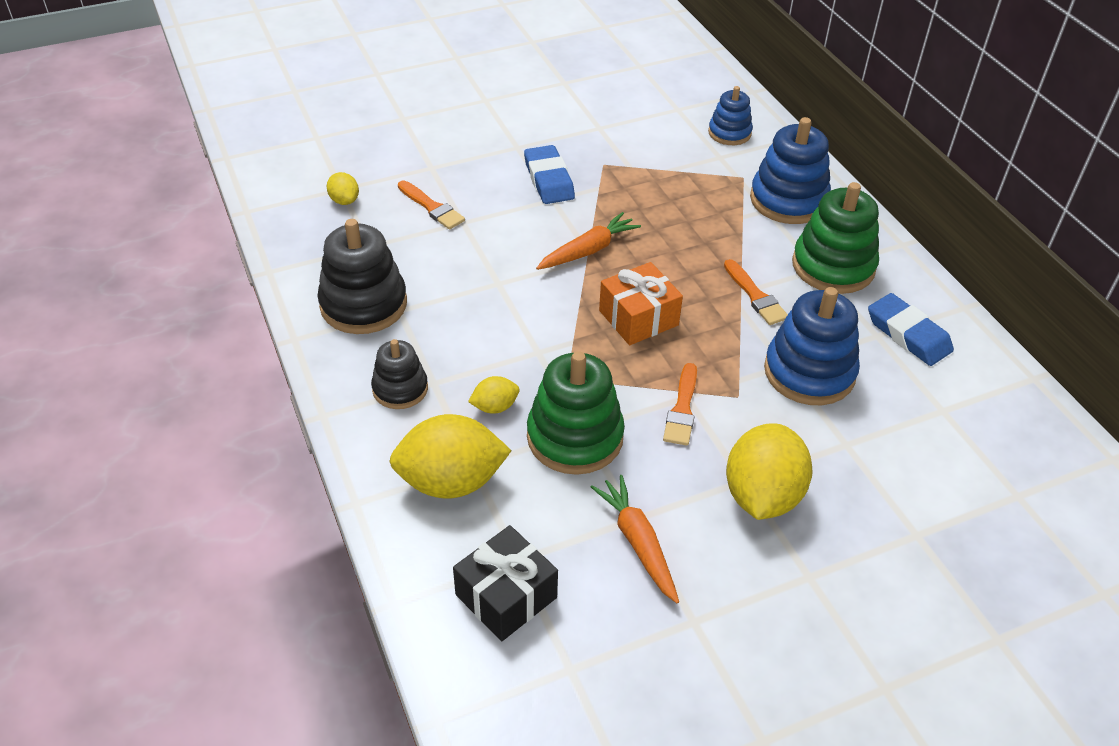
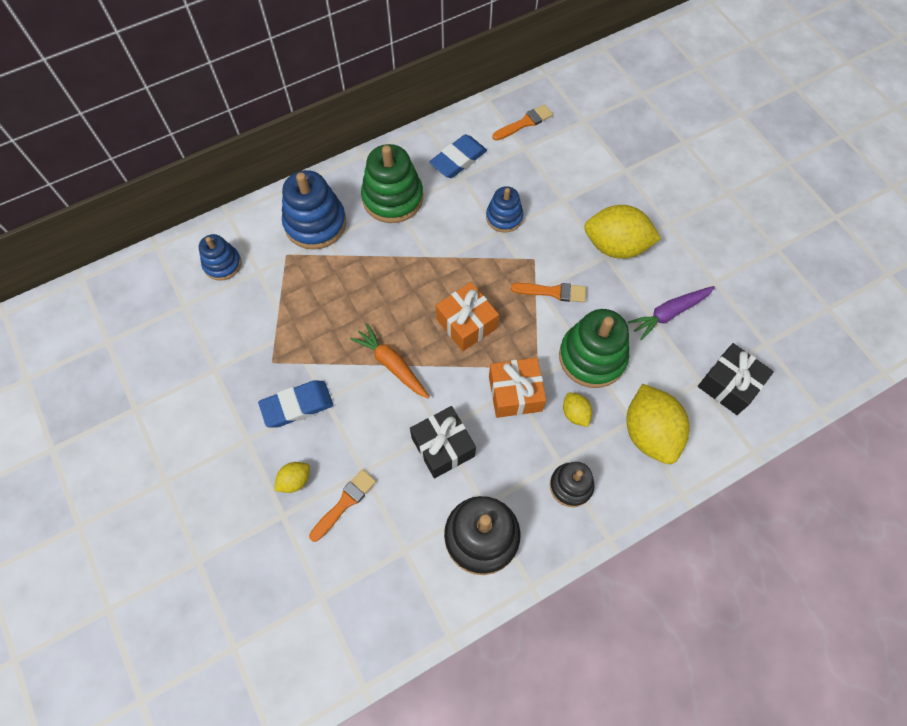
camera: 95 degrees left, 20 degrees up
yellow lemon [327,172,359,205] -> yellow lemon moved to [274,462,310,493]
orange carrot [591,475,679,604] -> purple carrot [628,286,715,340]
orange brush [724,259,788,325] -> orange brush moved to [492,104,553,141]
blue stacking toy [764,287,860,405] -> blue stacking toy [486,186,523,233], size x0.60
none -> black gift [410,406,476,478]
none -> orange gift [489,358,546,418]

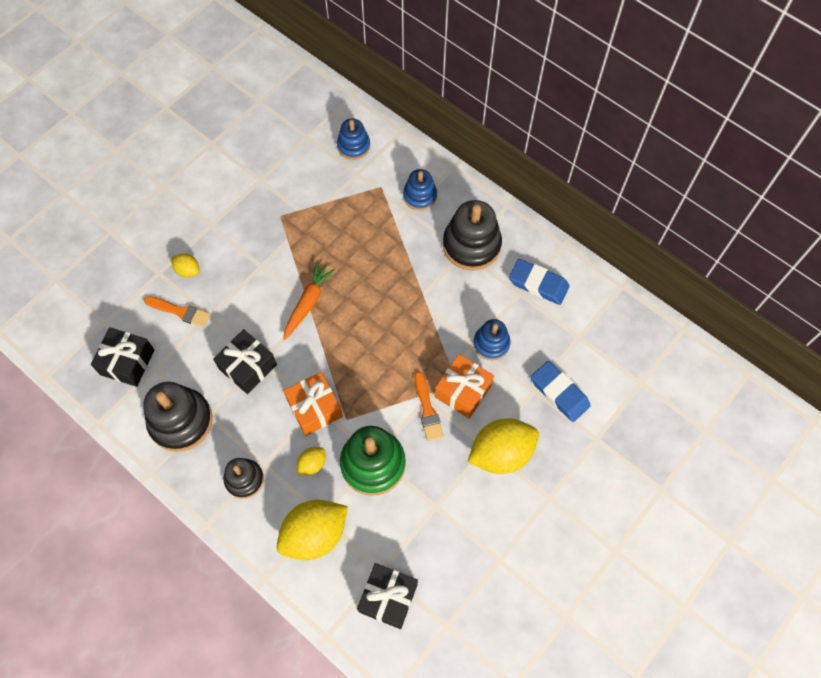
camera: 70 degrees right, 0 degrees up
blue eraser [258,380,333,428] -> blue eraser moved to [531,361,591,422]
blue stacking toy [282,170,346,250] -> blue stacking toy [403,169,437,210], size x0.60
green stacking toy [361,144,423,223] -> black stacking toy [443,200,502,271]
orange gift [436,282,499,351] -> orange gift moved to [435,354,494,419]
orange brush [492,104,553,141] -> none
yellow lemon [584,205,661,259] -> yellow lemon turned 75 degrees clockwise [468,418,539,474]
purple carrot [628,286,715,340] -> none
none -> black gift [91,327,155,387]

